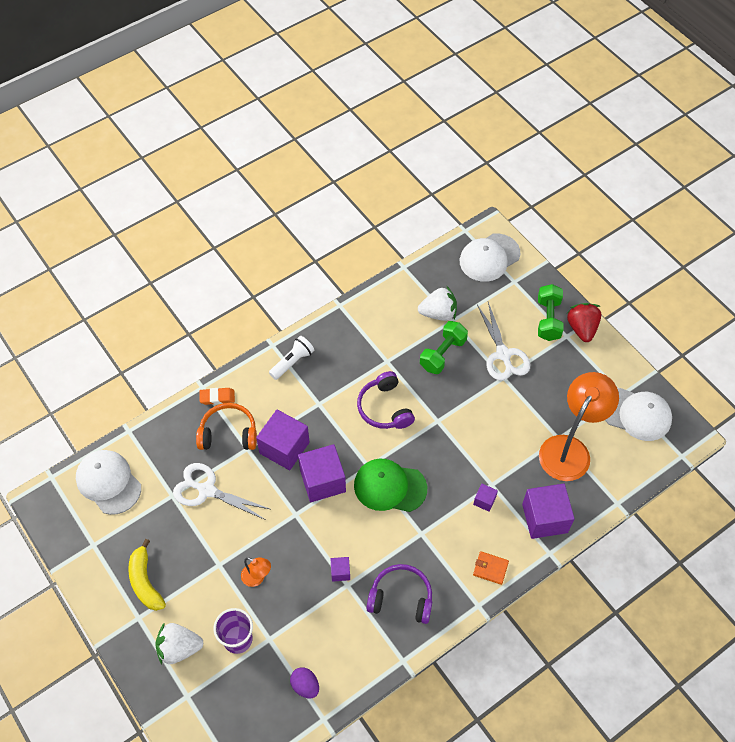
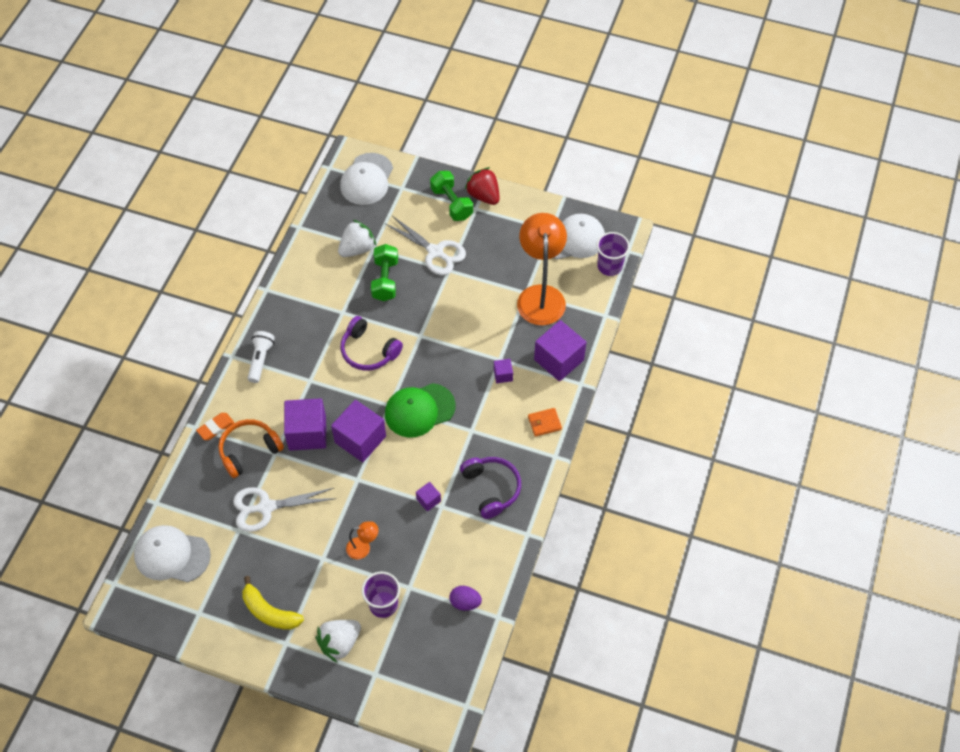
camera: 35 degrees left, 0 degrees up
purple headphones [366,564,432,624] -> purple headphones turned 90 degrees clockwise [460,457,521,519]
none -> purple cup [596,232,630,276]

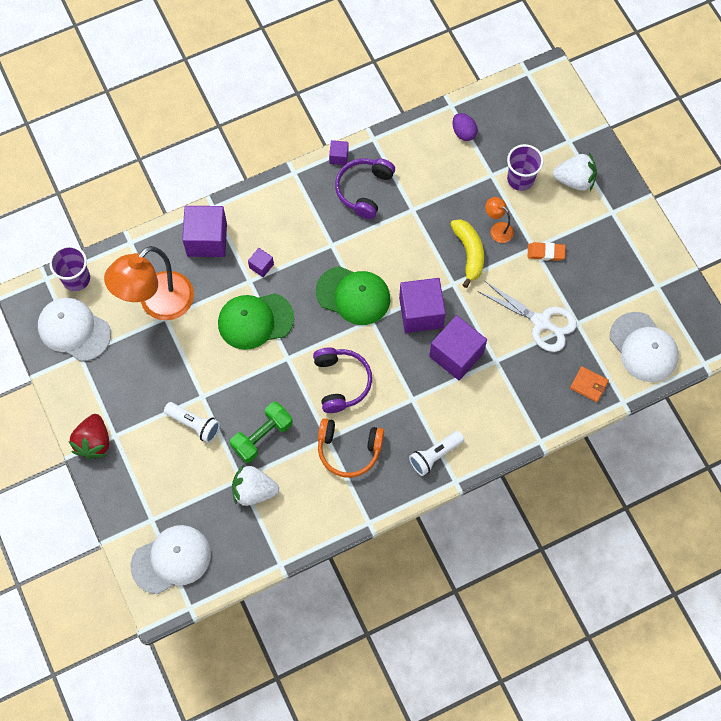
camera: 135 degrees left, 10 degrees up
orange eraser [196,413,234,440] -> orange eraser moved to [528,242,566,261]
orange headphones [218,419,284,478] -> orange headphones moved to [318,418,384,478]
yellow banana [242,576,304,630] -> yellow banana moved to [451,219,484,288]
white scissors [386,216,466,275] -> white flashlight [164,402,220,443]
purple cube [416,482,441,512] -> purple cube moved to [329,140,349,165]
green dumbbell [430,171,473,221] -> none
orange wallet [528,408,562,437] -> orange wallet moved to [570,366,609,402]
none -> green cap [218,293,294,350]

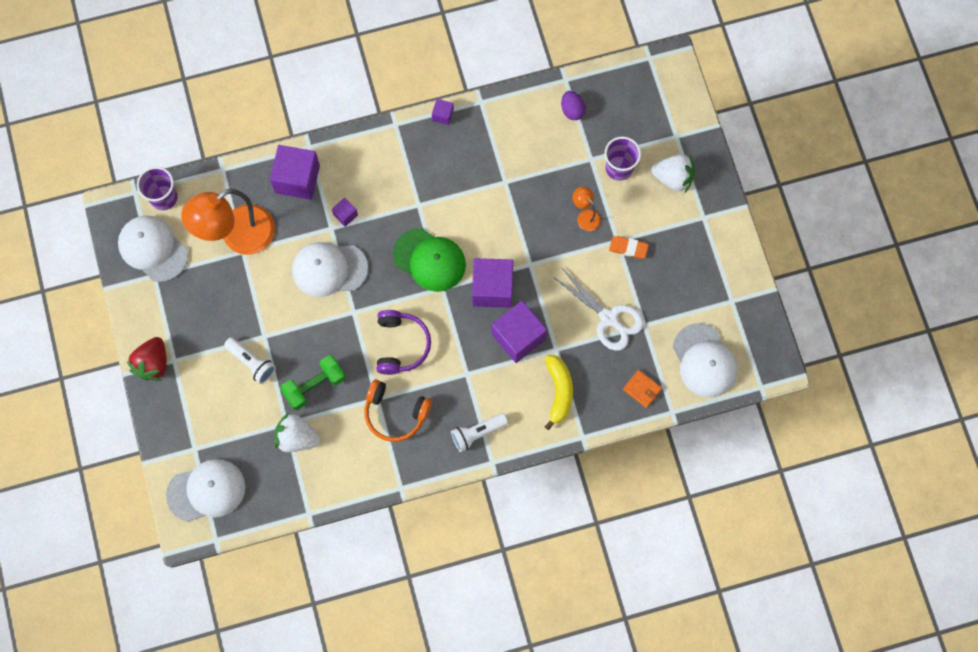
camera: 10 degrees right, 5 degrees up
green cap [218,293,294,350] -> white cap [292,242,368,297]
purple headphones [335,158,395,219] -> none
yellow banana [451,219,484,288] -> yellow banana moved to [544,355,573,430]

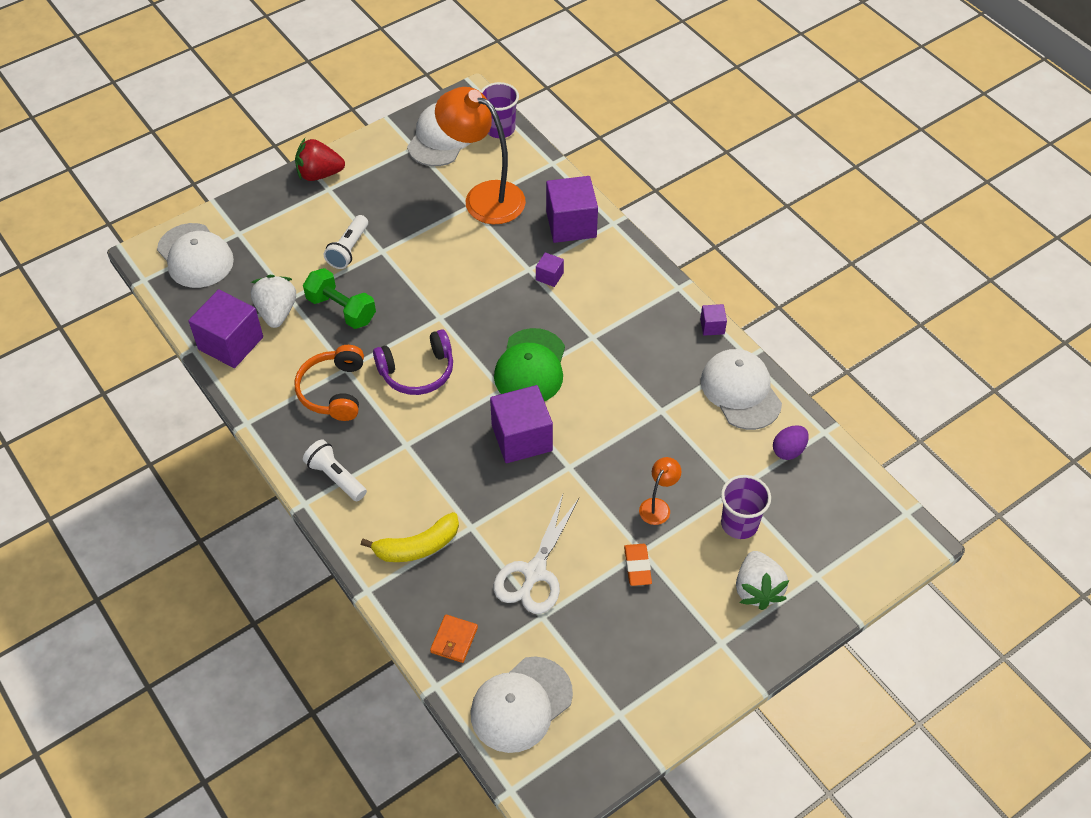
camera: 70 degrees right, 20 degrees down
white cap [292,242,368,297] -> white cap moved to [701,349,782,430]
purple cube [492,301,547,363] -> purple cube moved to [188,289,263,368]

